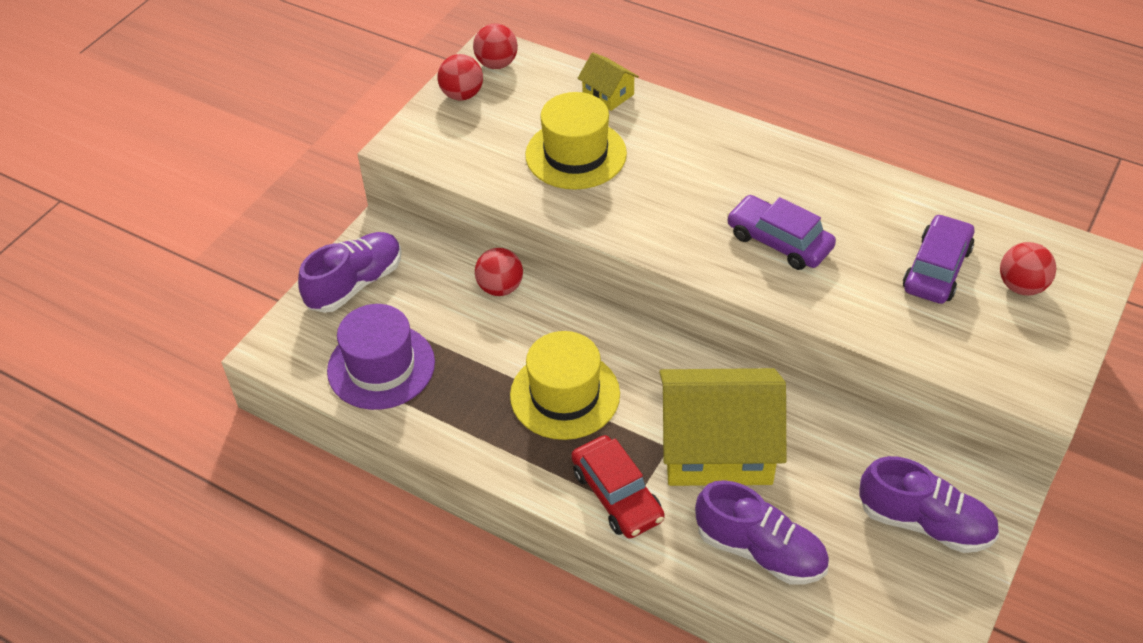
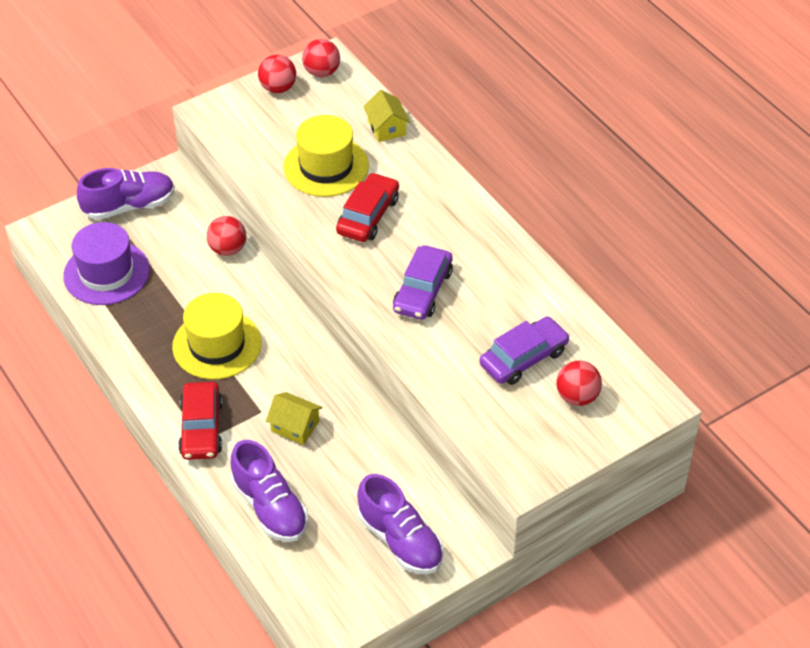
camera: 25 degrees right, 0 degrees up
yellow house [659,368,786,486] -> yellow house [266,392,322,445], size x0.45
purple car [727,195,836,270] -> purple car turned 135 degrees counterclockwise [393,245,453,320]
none -> red car [336,173,399,242]

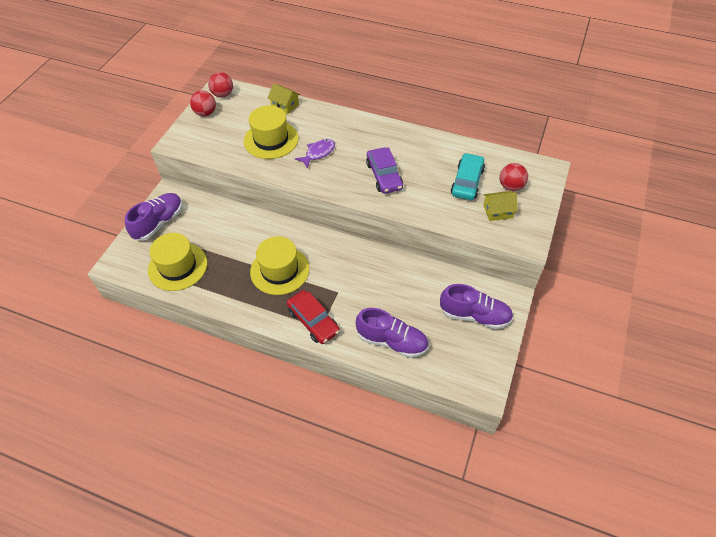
camera: 35 degrees left, 5 degrees up
purple hat [63,222,150,305] -> yellow hat [148,233,207,291]
red ball [207,216,246,256] -> none
yellow house [266,392,322,445] -> yellow house moved to [483,191,518,221]
red car [336,173,399,242] -> purple fish [295,139,335,169]
purple car [480,316,570,385] -> turquoise car [451,153,485,200]

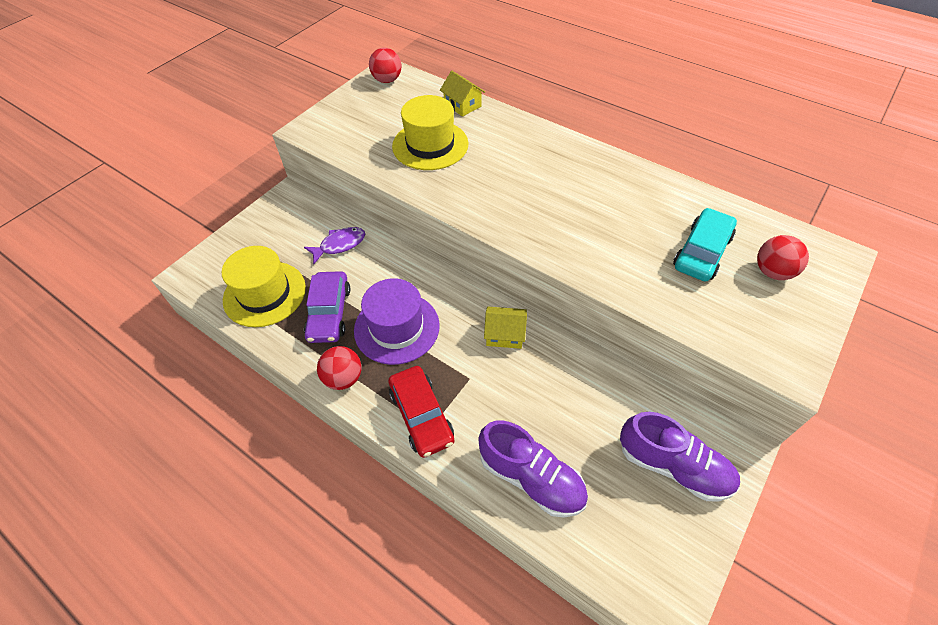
camera: 15 degrees right, 0 degrees up
purple shoe [125,193,182,241] -> none
red ball [190,91,216,116] -> red ball moved to [317,346,362,390]
yellow hat [250,236,309,295] -> purple hat [354,278,440,365]
purple fish [295,139,335,169] -> purple fish moved to [304,227,365,264]
purple car [366,147,403,194] -> purple car moved to [304,271,350,343]
yellow house [483,191,518,221] -> yellow house moved to [484,307,527,349]

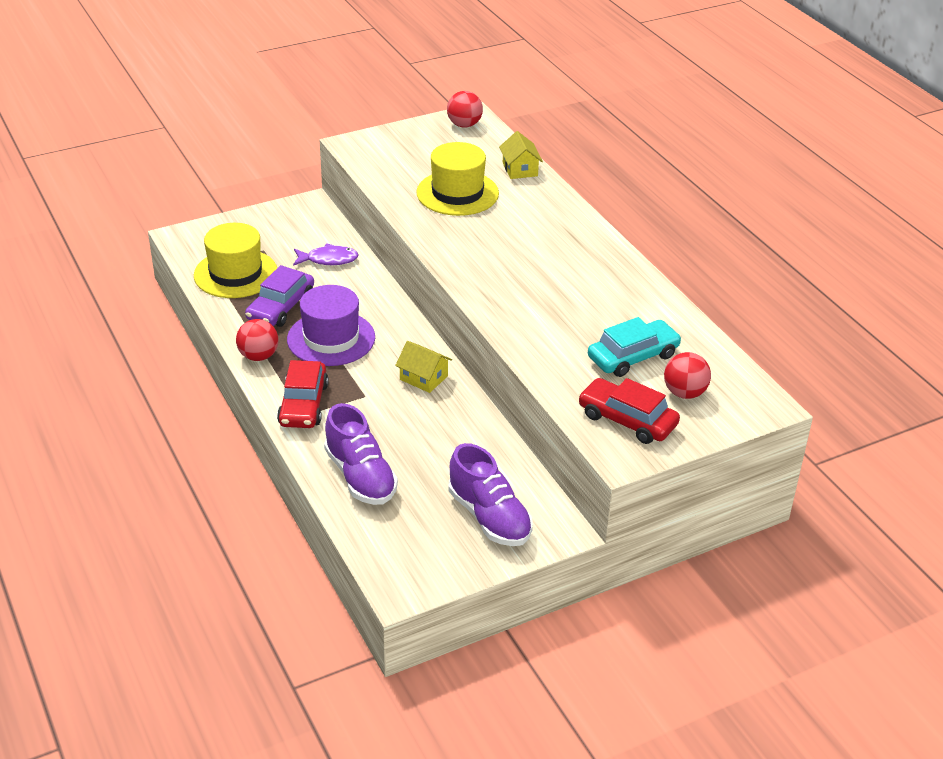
camera: 25 degrees right, 15 degrees down
none -> red car [578,378,680,444]

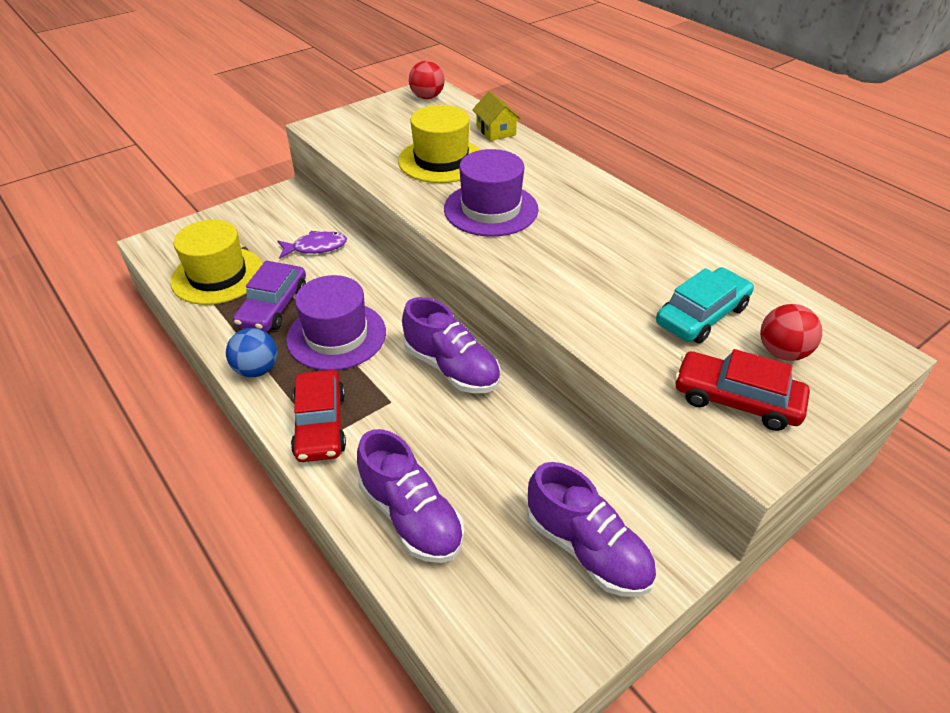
camera: 10 degrees left, 5 degrees up
red ball [236,319,278,361] -> blue ball [226,328,278,377]
yellow house [395,341,452,393] -> purple shoe [402,297,500,393]
none -> purple hat [444,149,539,237]

